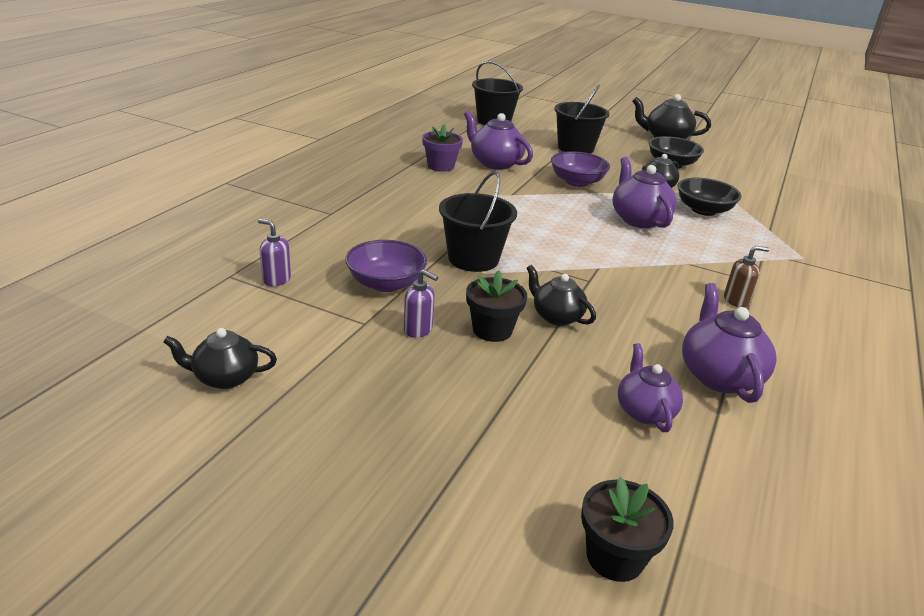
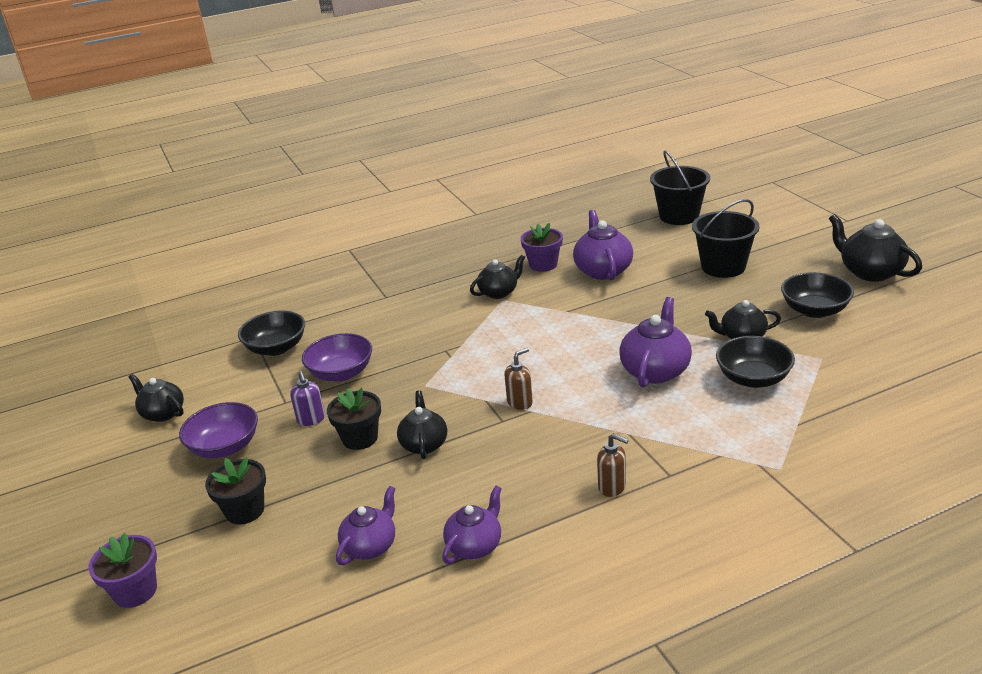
camera: 45 degrees right, 0 degrees up
purple soap dispenser [258,219,291,286] -> black bowl [238,310,305,356]
black bucket [439,171,517,272] -> none
purple bowl [551,151,610,187] -> purple bowl moved to [179,402,258,458]
black flower pot [581,477,674,582] -> black flower pot moved to [205,457,266,524]
purple teapot [682,283,777,403] -> purple teapot [442,486,502,564], size x0.66
none -> purple flower pot [88,533,157,608]
none -> black teapot [470,255,525,299]
none -> brown soap dispenser [504,348,533,410]

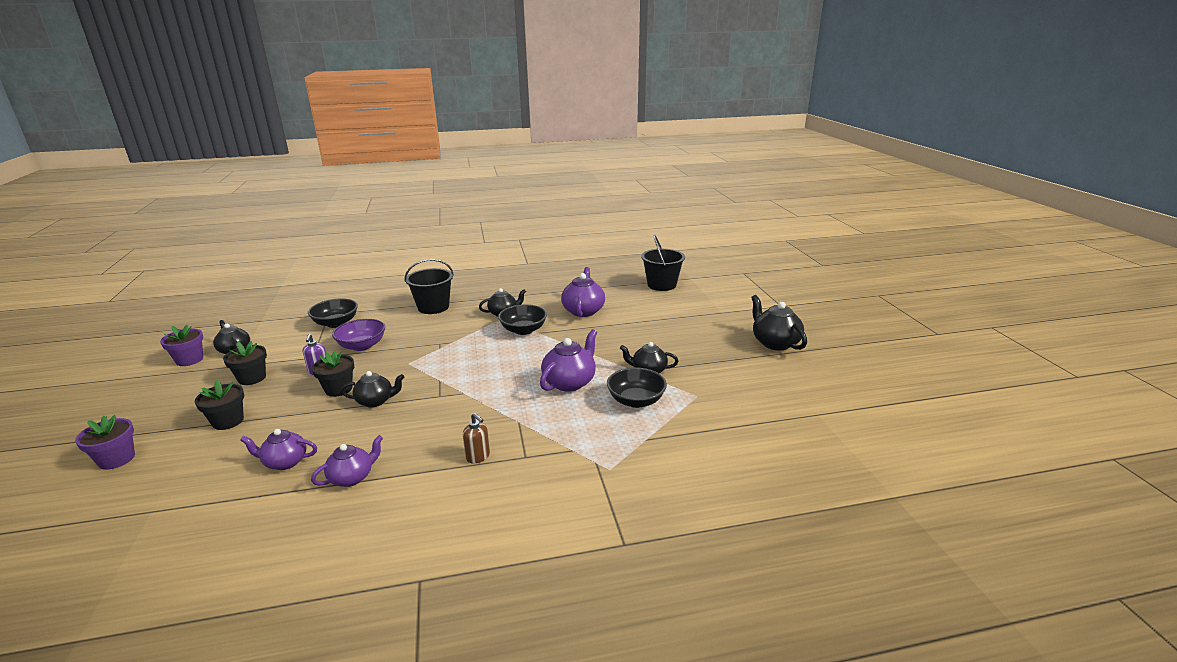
camera: 10 degrees right, 5 degrees down
purple bowl [179,402,258,458] -> black flower pot [223,341,267,385]
purple teapot [336,486,395,565] -> purple teapot turned 135 degrees counterclockwise [240,429,317,470]
black teapot [397,390,447,459] -> black teapot turned 75 degrees clockwise [341,371,404,407]
brown soap dispenser [504,348,533,410] -> none
purple flower pot [521,223,563,272] -> purple flower pot moved to [160,325,203,366]
black bucket [692,199,760,278] -> black bucket moved to [405,259,454,314]
black bowl [781,272,854,318] -> black bowl moved to [498,304,547,335]

